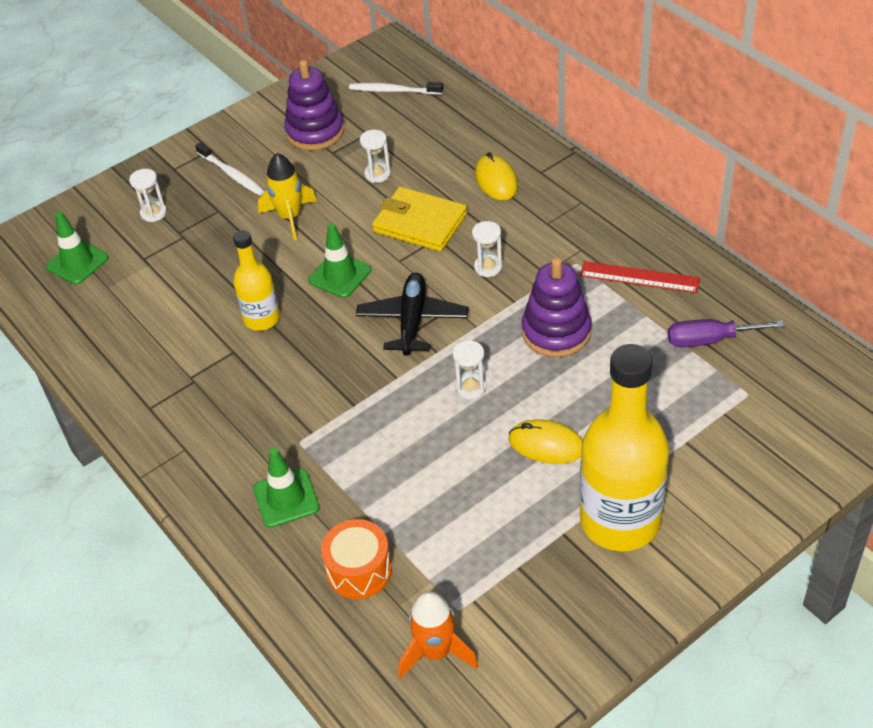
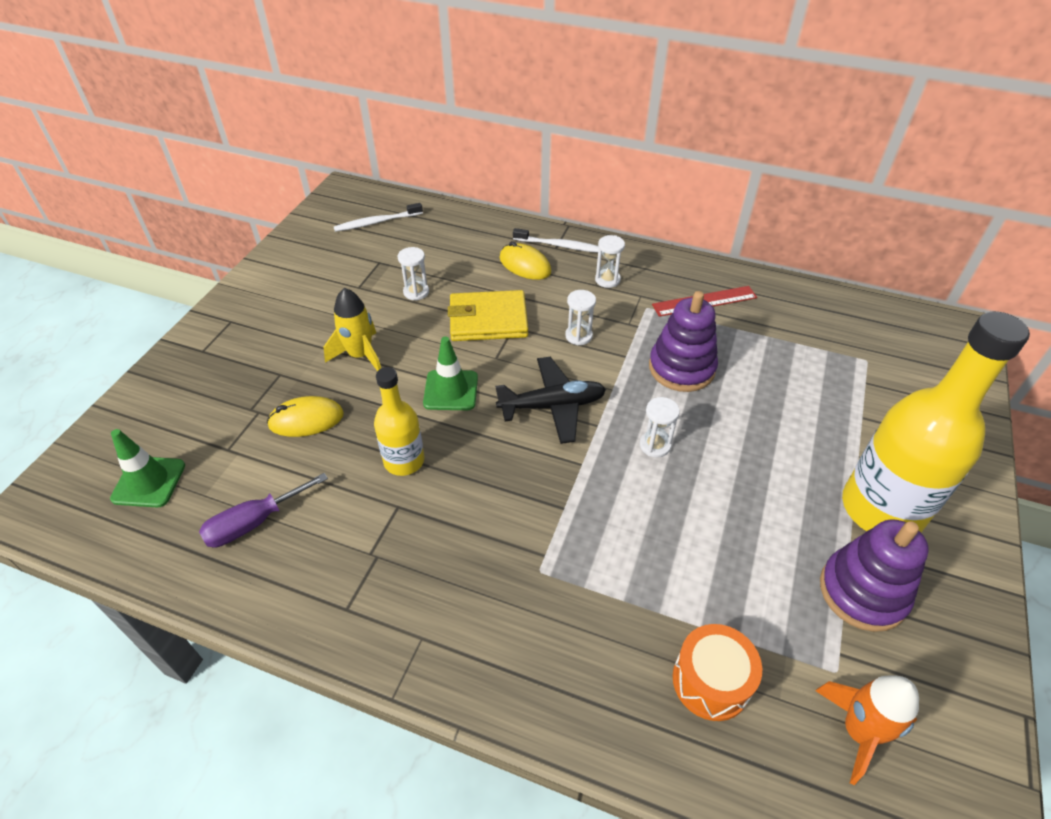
camera: 35 degrees left, 0 degrees up
white hourglass [129,169,167,222] -> white hourglass moved to [595,235,625,288]
white toothbrush [195,142,265,196] -> white toothbrush moved to [513,228,599,253]
green traffic cone [253,448,319,528] -> none
purple stacking toy [284,59,344,150] -> purple stacking toy moved to [820,519,929,632]
black plane [356,273,468,356] -> black plane turned 105 degrees clockwise [495,357,606,444]
yellow mouse [509,419,583,464] -> yellow mouse moved to [267,396,344,437]
purple screwdriver [668,319,784,347] -> purple screwdriver moved to [199,473,328,547]

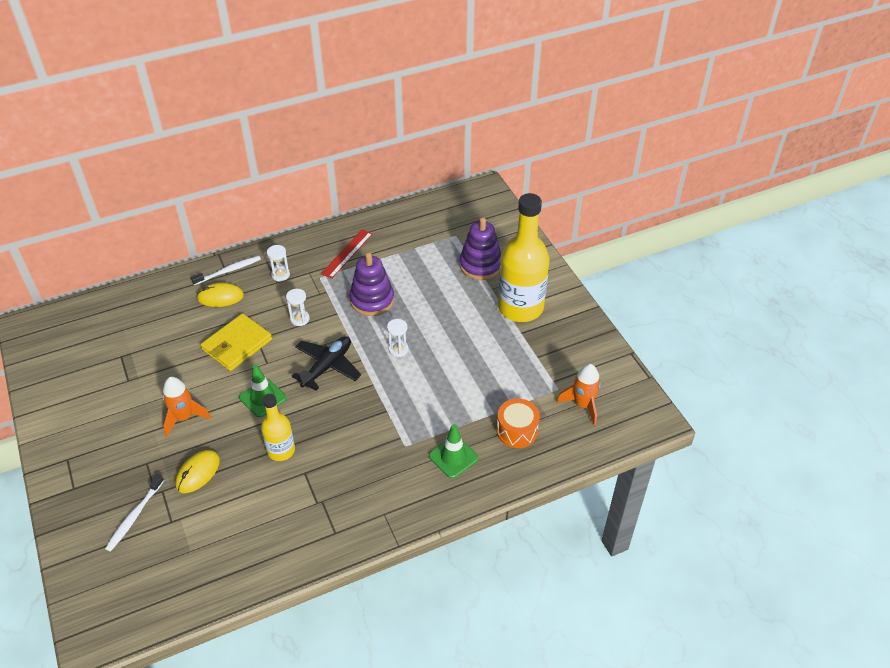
camera: 45 degrees left, 0 degrees up
green traffic cone [110,429,185,508] -> green traffic cone moved to [429,424,479,478]
purple screwdriver [199,473,328,547] -> none
yellow rocket [324,288,381,371] -> orange rocket [162,377,211,437]
white toothbrush [334,203,423,232] -> white toothbrush moved to [105,474,164,552]
white hourglass [397,247,429,301] -> none
purple stacking toy [820,519,929,632] -> purple stacking toy moved to [460,217,501,280]

